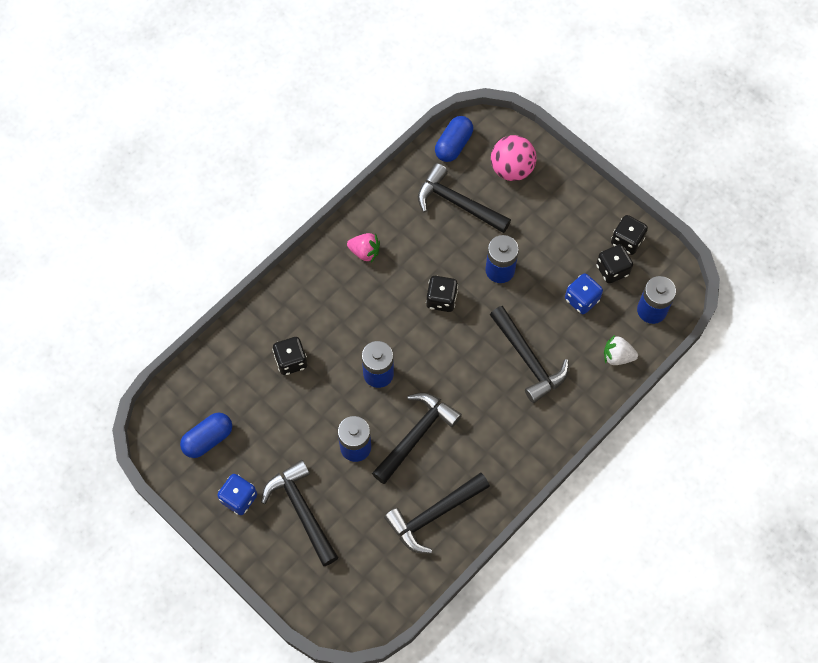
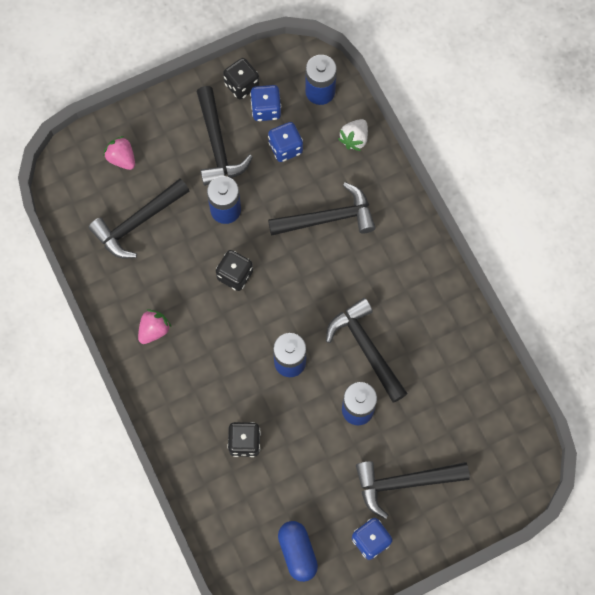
camera: 70 degrees left, 5 degrees up
black hammer [384,473,490,554] -> black hammer moved to [197,86,253,186]
blue capsule [435,116,473,162] -> none
pink ball [491,135,537,181] -> pink strawberry [103,136,135,170]
black dice [596,244,633,284] -> blue dice [250,85,281,121]

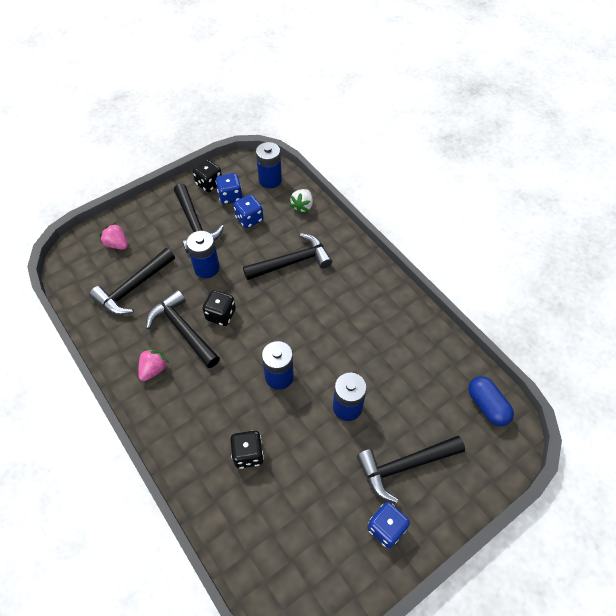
camera: 10 degrees left, 15 degrees down
blue capsule [278,521,318,582] -> blue capsule moved to [468,376,514,427]
black hammer [326,298,408,403] -> black hammer moved to [146,290,220,368]

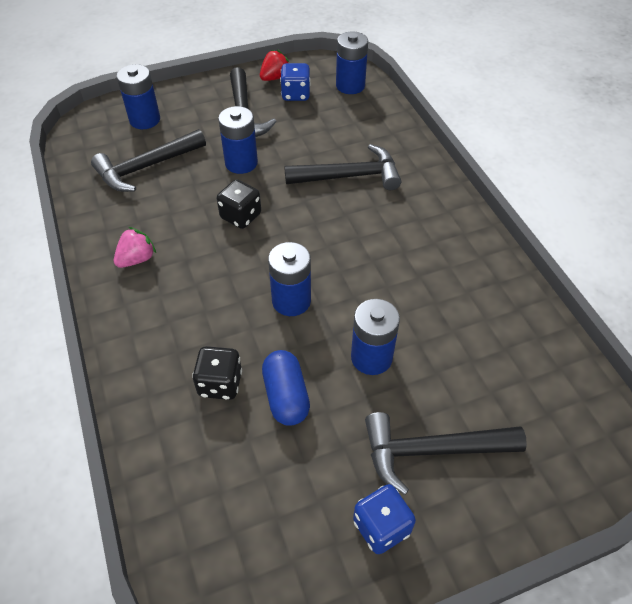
camera: 15 degrees right, 5 degrees down
pink strawberry [99,223,128,250] -> blue battery [117,64,160,129]
black hammer [146,290,220,368] -> none
black dice [193,159,222,192] -> red strawberry [260,49,289,81]
blue dice [234,194,263,228] -> none
white strawberry [290,189,313,213] -> none
blue capsule [468,376,514,427] -> blue capsule moved to [262,350,310,426]

